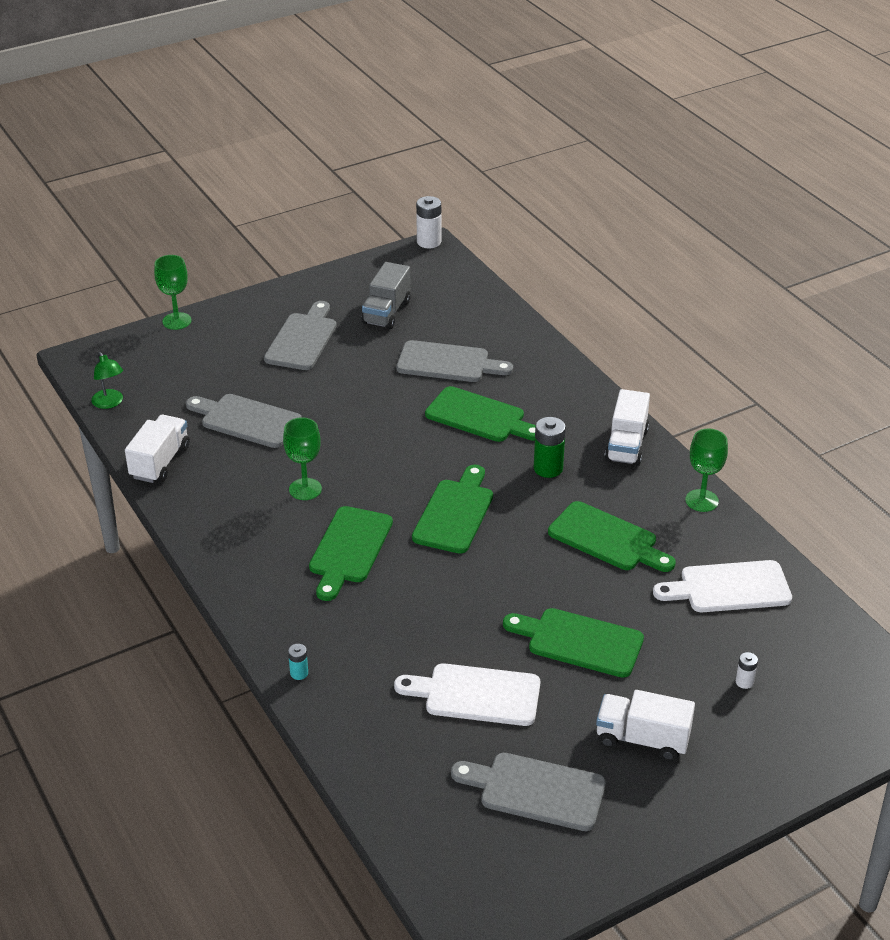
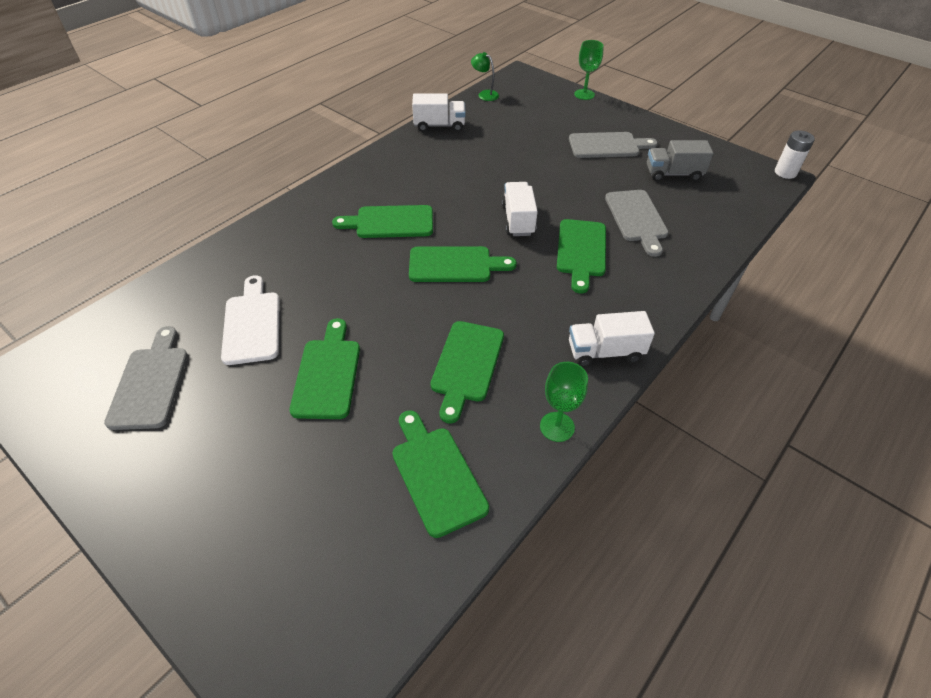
camera: 70 degrees right, 10 degrees up
green lamp [91,352,123,409] -> green lamp turned 90 degrees clockwise [471,52,499,101]
grey cutting board [186,394,301,448] -> none
green goblet [283,417,322,500] -> none
turquoise battery [288,644,308,680] -> none
green battery [534,417,566,478] -> none
white truck [596,690,695,761] -> white truck moved to [502,182,538,236]
white cutting board [653,560,792,612] -> green cutting board [392,410,489,538]
white battery [736,652,758,689] -> none

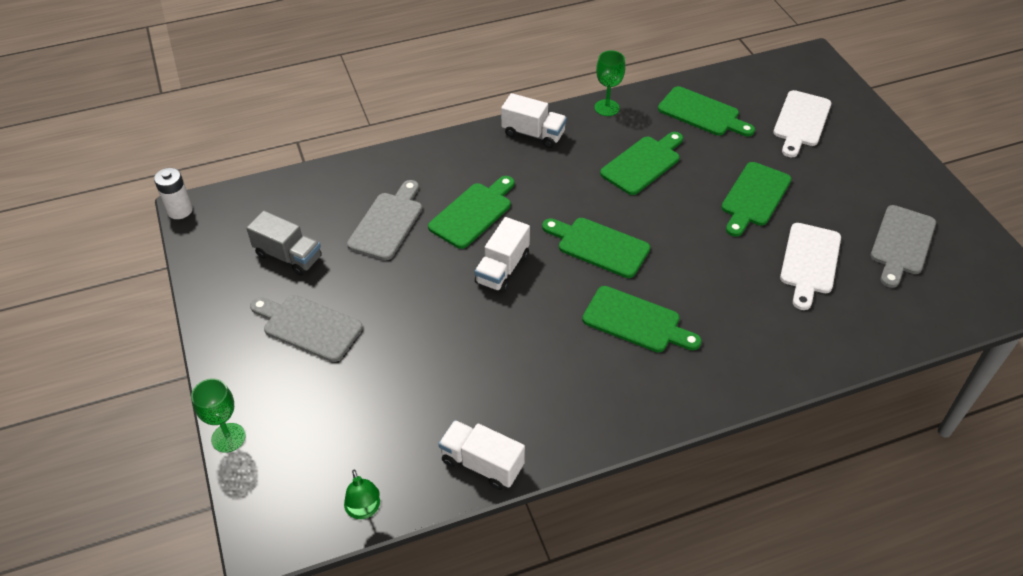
camera: 150 degrees left, 0 degrees up
green cutting board [392,410,489,538] -> green cutting board turned 60 degrees counterclockwise [658,86,755,137]
none -> white cutting board [773,90,831,157]

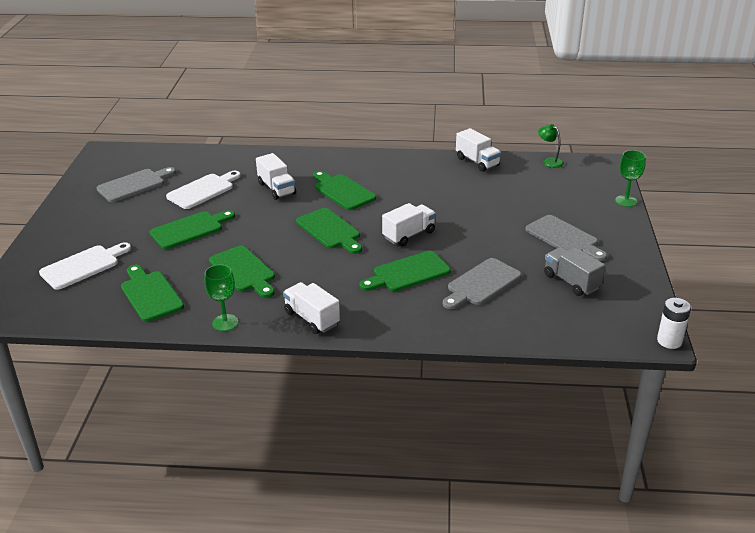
camera: 155 degrees left, 15 degrees down
green lamp [344,469,380,519] -> green lamp turned 45 degrees counterclockwise [538,124,564,168]
green cutting board [600,132,683,195] -> green cutting board turned 105 degrees counterclockwise [209,245,275,298]
none -> white truck [256,153,296,200]

